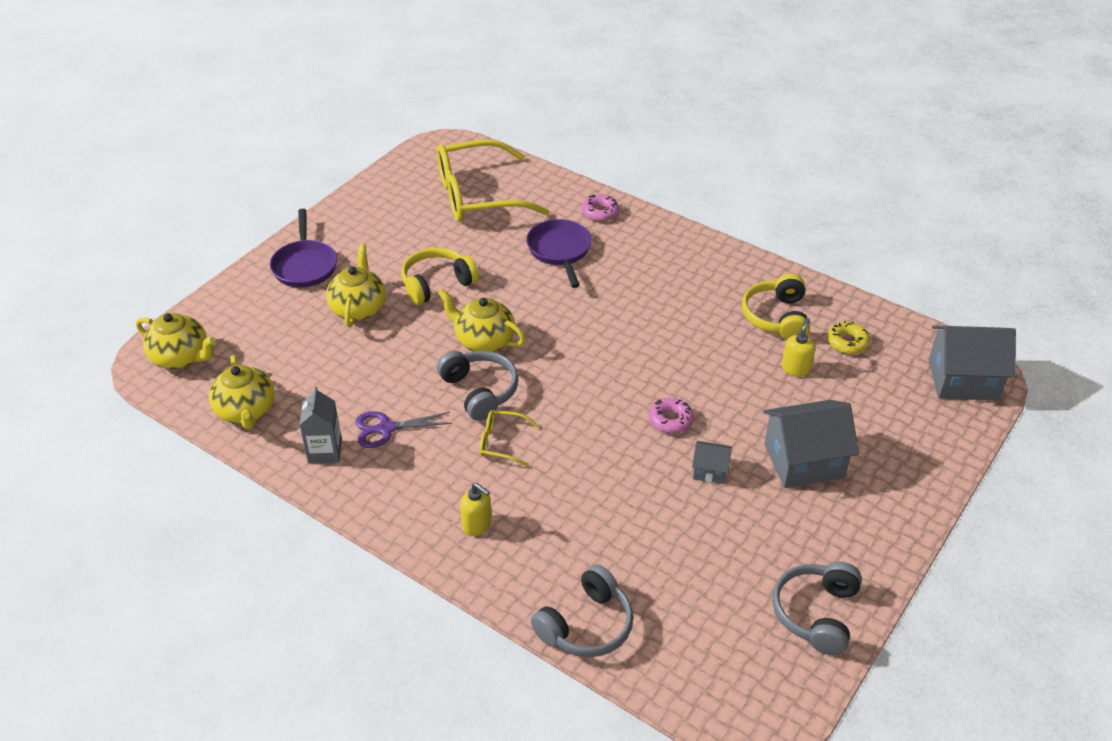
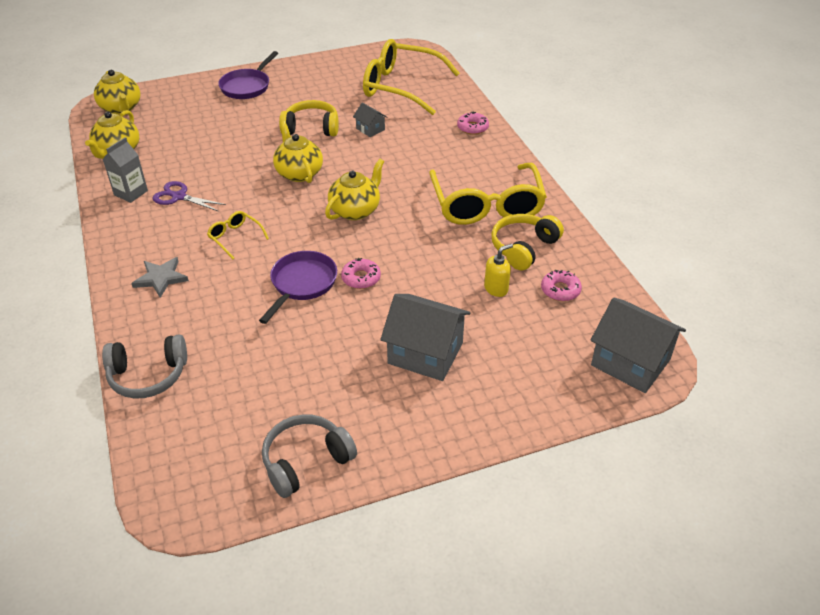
camera: 35 degrees right, 0 degrees up
yellow teapot [326,244,386,327] -> yellow teapot moved to [325,159,384,220]
grey headphones [437,351,519,421] -> none
yellow soap dispenser [460,483,492,536] -> grey star [131,257,189,298]
purple pan [526,219,592,288] -> purple pan moved to [259,251,337,324]
grey house [692,441,732,484] -> grey house moved to [353,103,387,137]
yellow donut [827,321,870,354] -> pink donut [541,270,582,301]
none -> yellow glasses [429,163,547,225]

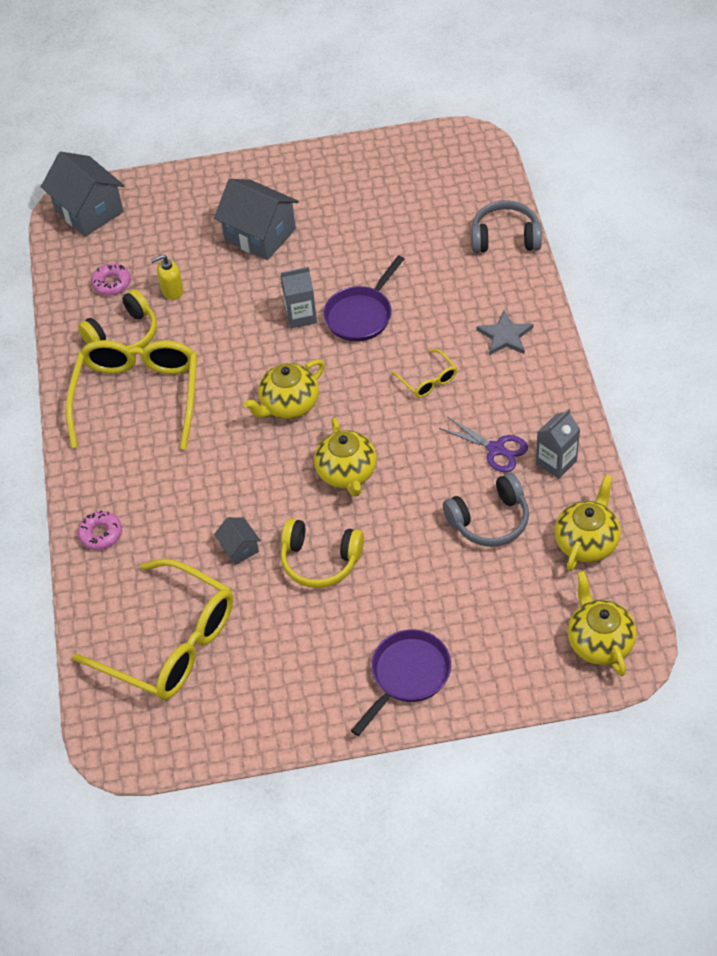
camera: 165 degrees left, 10 degrees up
grey headphones [262,414,357,498] -> grey headphones moved to [443,473,529,547]
pink donut [341,258,381,289] -> grey carton [280,267,317,328]

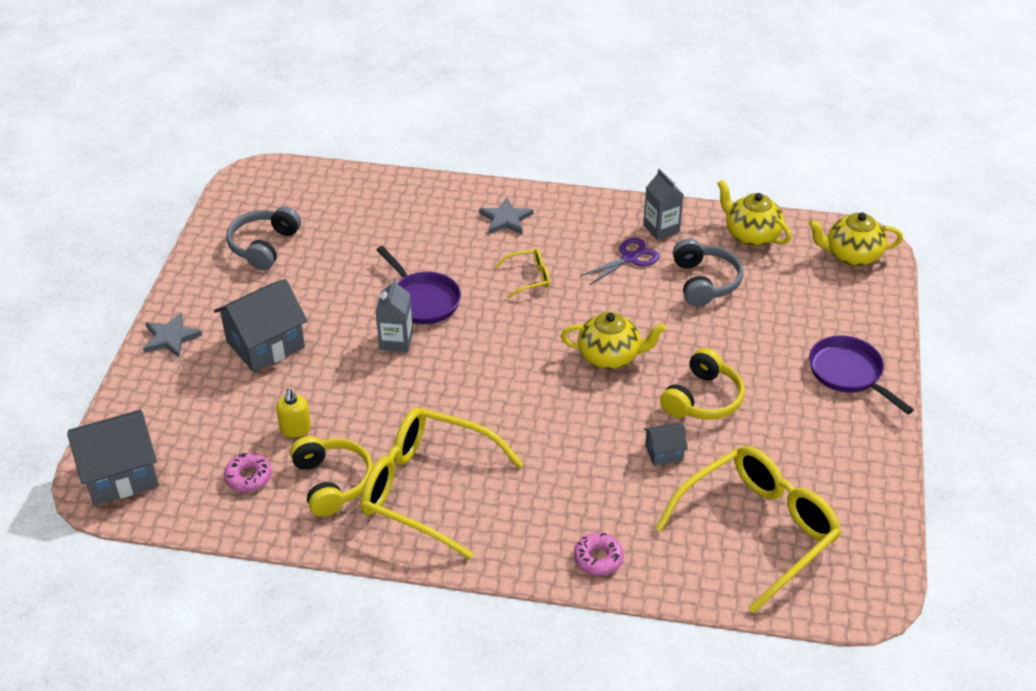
camera: 75 degrees left, 10 degrees down
yellow teapot [243,360,325,419] -> none
grey headphones [471,200,542,253] -> grey headphones moved to [226,206,301,270]
none -> grey star [143,313,202,357]

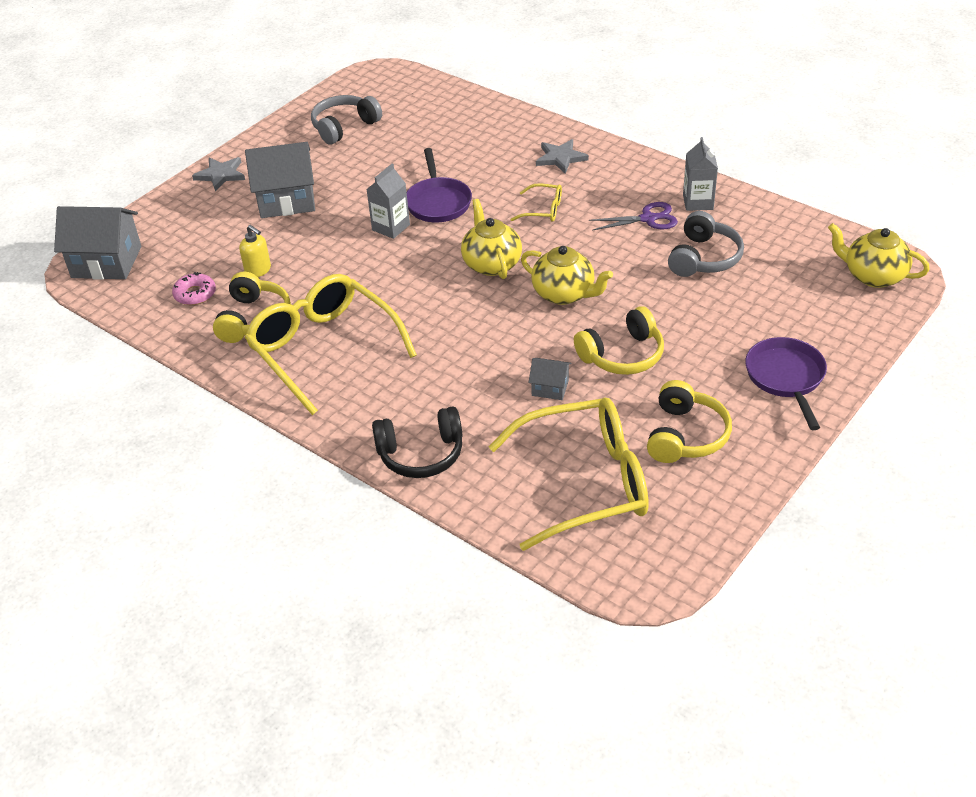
camera: 30 degrees right, 0 degrees up
yellow soap dispenser [276,388,311,437] -> yellow soap dispenser turned 75 degrees counterclockwise [239,225,271,277]
pink donut [574,533,624,576] -> black headphones [372,406,462,478]
yellow teapot [717,180,791,246] -> yellow teapot moved to [461,199,522,279]
none -> yellow headphones [647,380,732,463]

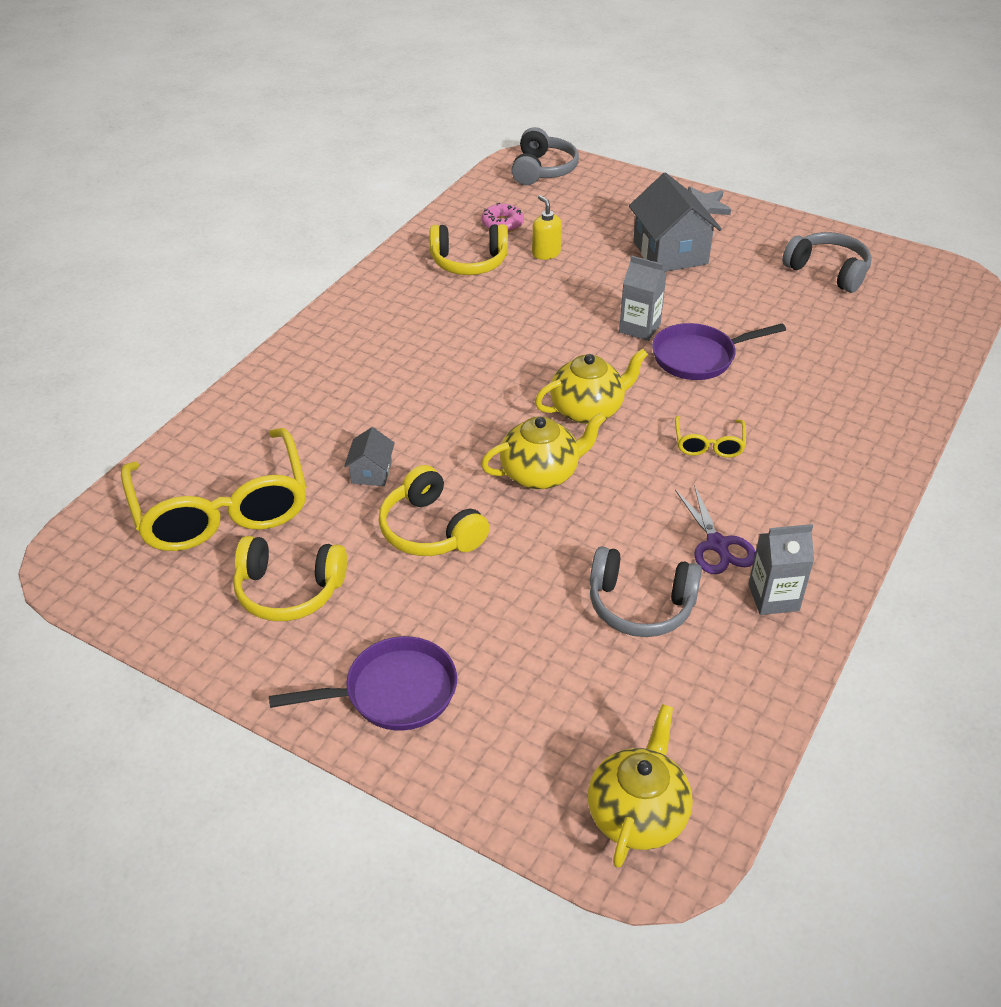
camera: 80 degrees right, 0 degrees up
grey house [54,206,141,280] -> grey headphones [511,127,579,185]
yellow soap dispenser [239,225,271,277] -> yellow soap dispenser turned 120 degrees clockwise [532,195,562,260]
yellow glasses [245,274,417,415] -> none
black headphones [372,406,462,478] -> none
yellow teapot [521,246,613,305] -> yellow teapot turned 135 degrees counterclockwise [481,412,606,489]
grey star [536,139,589,174] -> none

